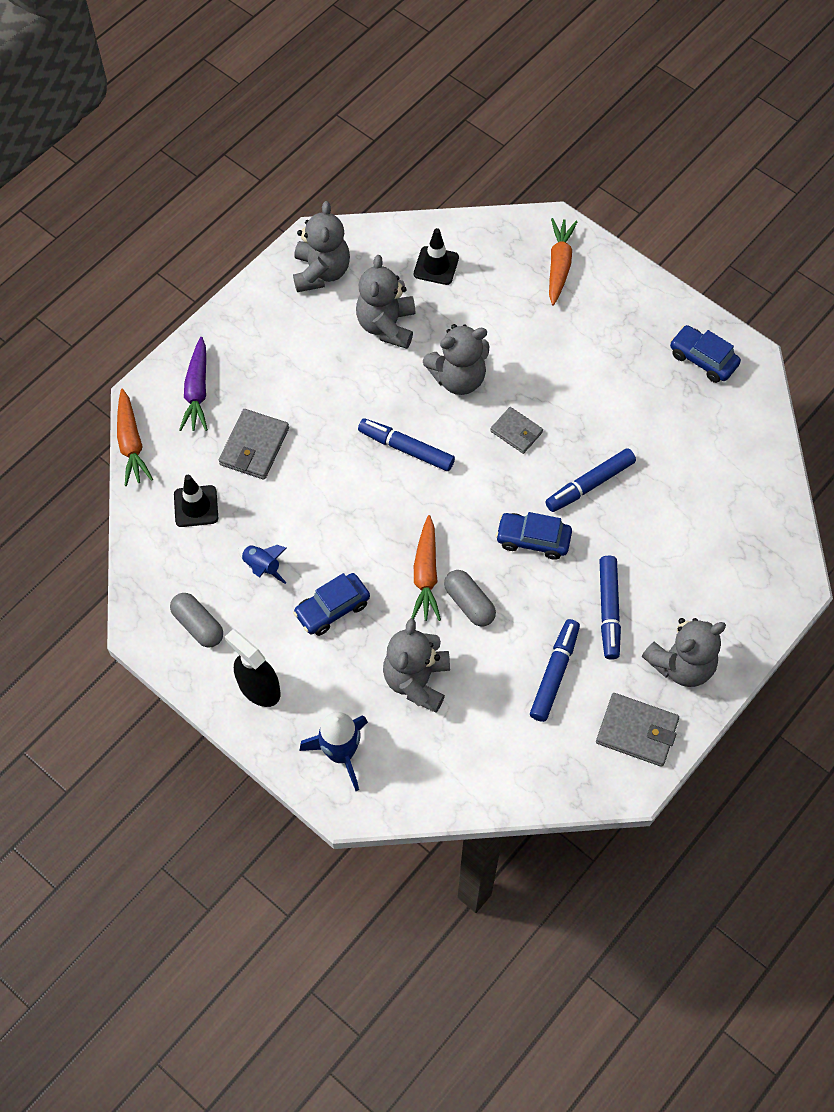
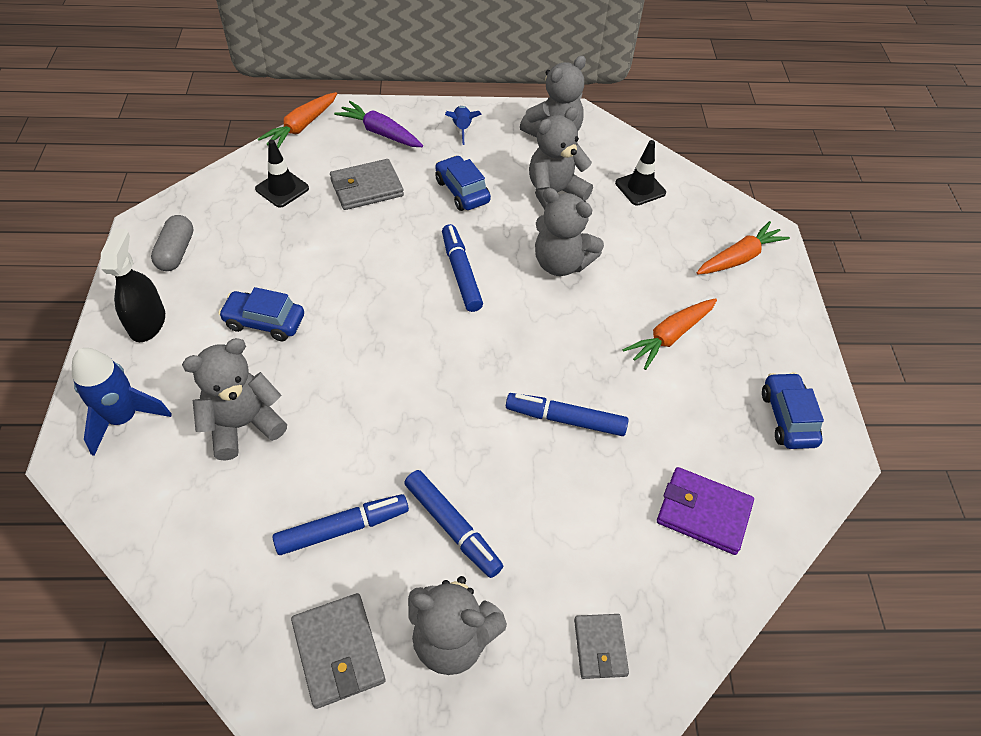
camera: 45 degrees right, 10 degrees down
purple carrot [179,337,208,431] -> purple carrot turned 75 degrees clockwise [334,101,423,147]
blue rocket [238,545,287,584] -> blue rocket moved to [445,106,482,145]
orange carrot [411,515,441,621] -> orange carrot moved to [623,298,717,370]
grey capsule [444,570,496,627] -> none
grey wallet [490,407,543,454] -> grey wallet moved to [574,614,629,679]
blue car [496,512,572,560] -> blue car moved to [435,155,491,211]
blue marker [599,556,621,660] -> blue marker turned 90 degrees counterclockwise [404,470,503,578]
none -> purple wallet [657,467,754,555]

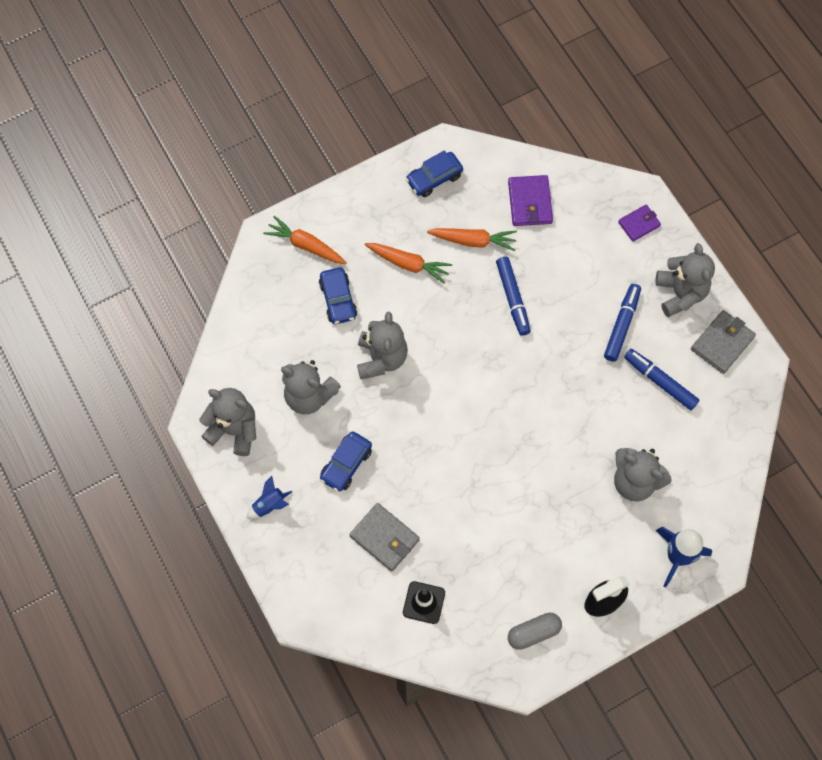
camera: 115 degrees left, 15 degrees up
blue car [218,287,304,341] -> blue car moved to [319,268,357,324]
orange carrot [258,92,337,149] -> orange carrot moved to [427,228,517,251]
purple carrot [334,101,423,147] -> none
blue marker [442,224,483,312] -> none
grey wallet [574,614,629,679] -> purple wallet [618,205,661,242]
black traffic cone [615,140,666,206] -> none

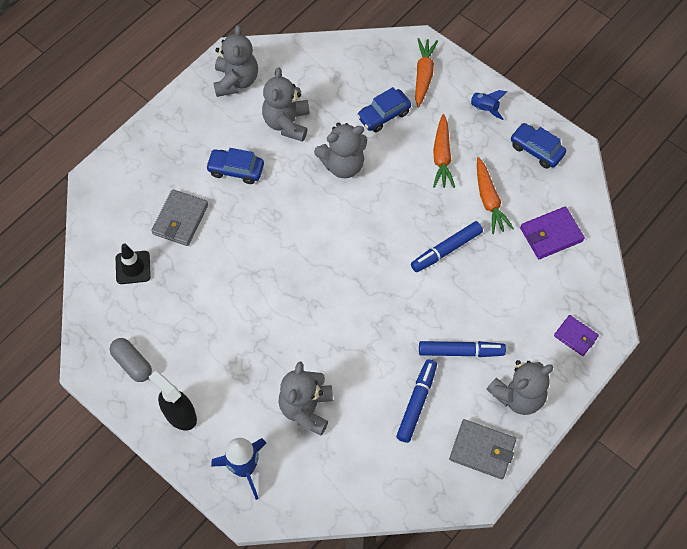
camera: 70 degrees right, 5 degrees down
blue rocket [247,476,292,519] -> blue rocket moved to [466,90,507,120]

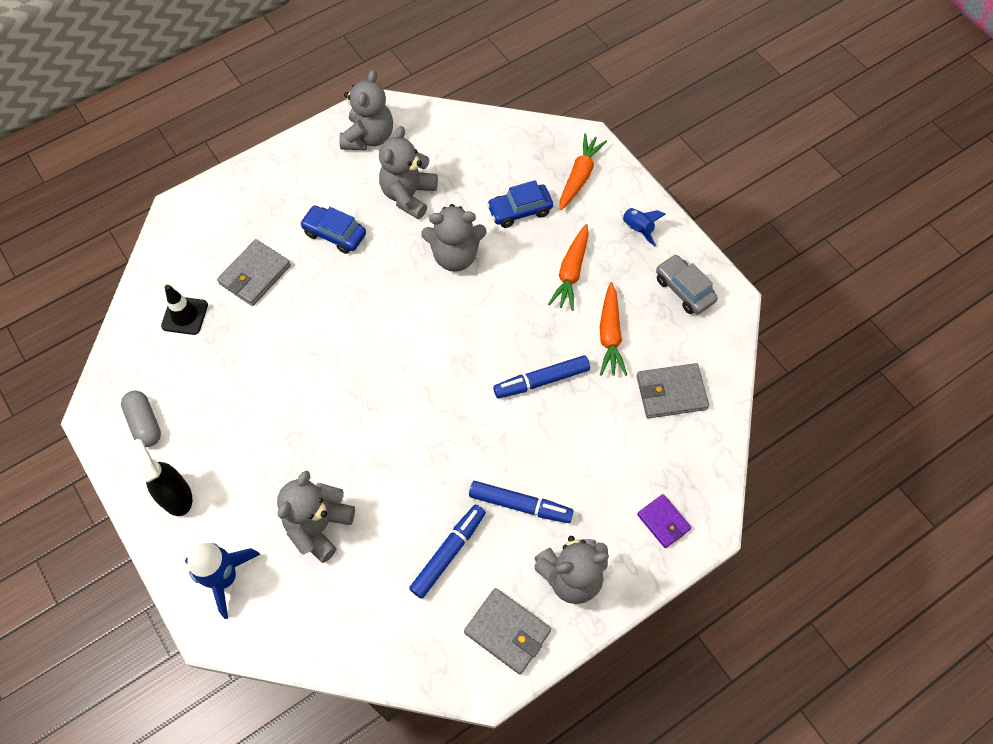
camera: 15 degrees right, 0 degrees up
blue car [510,123,566,169] -> grey car [656,254,718,314]
purple wallet [520,207,585,259] -> grey wallet [636,363,709,418]

